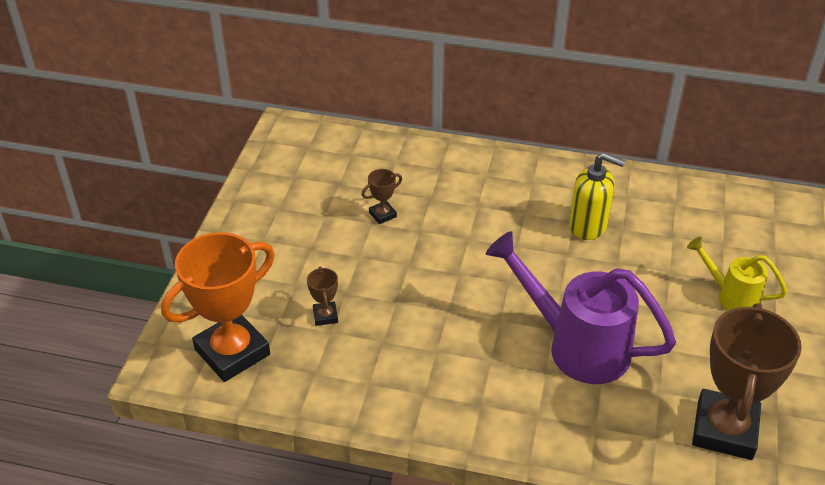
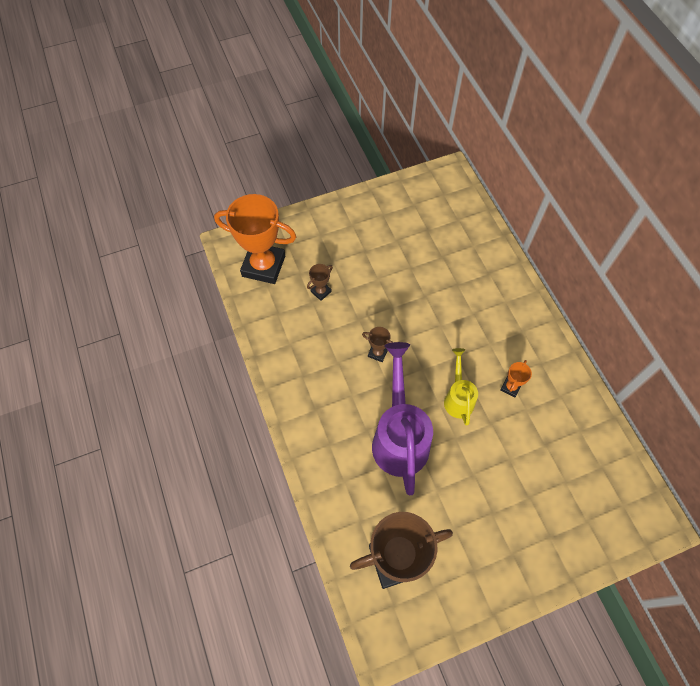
camera: 55 degrees right, 20 degrees up
brown trophy [362,169,402,224] -> brown trophy moved to [362,327,393,362]
yellow soap dispenser [569,153,625,240] -> orange trophy [500,360,532,397]
yellow watering can [687,237,787,310] -> yellow watering can moved to [444,348,478,426]

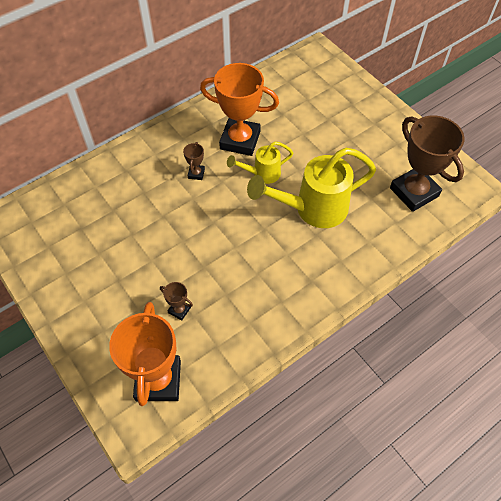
camera: 105 degrees left, 5 degrees down
brown trophy [362,327,393,362] -> brown trophy moved to [183,142,205,180]
purple watering can [372,342,433,495] -> yellow watering can [247,147,376,228]
orange trophy [500,360,532,397] -> orange trophy [200,63,279,156], size x2.36

